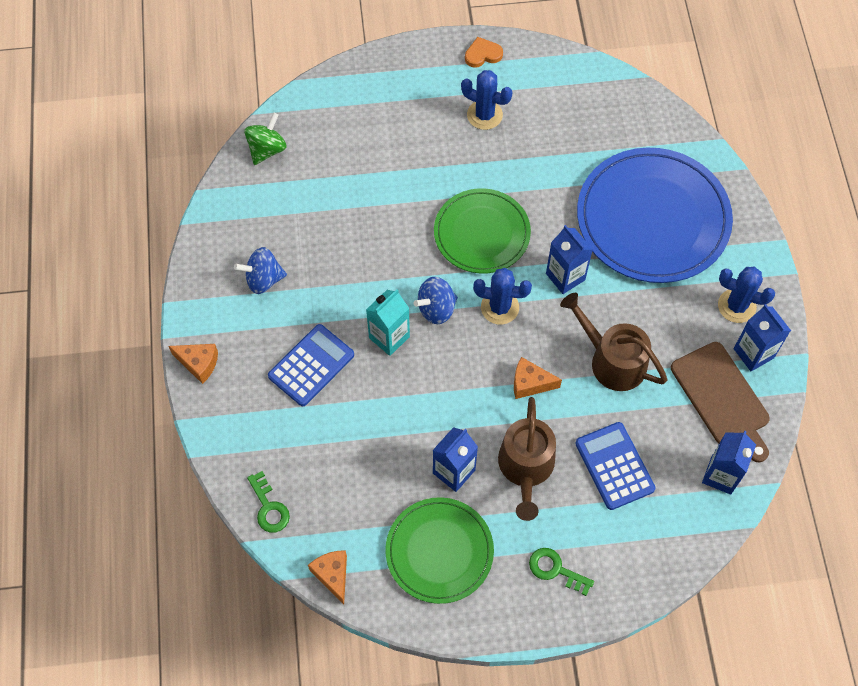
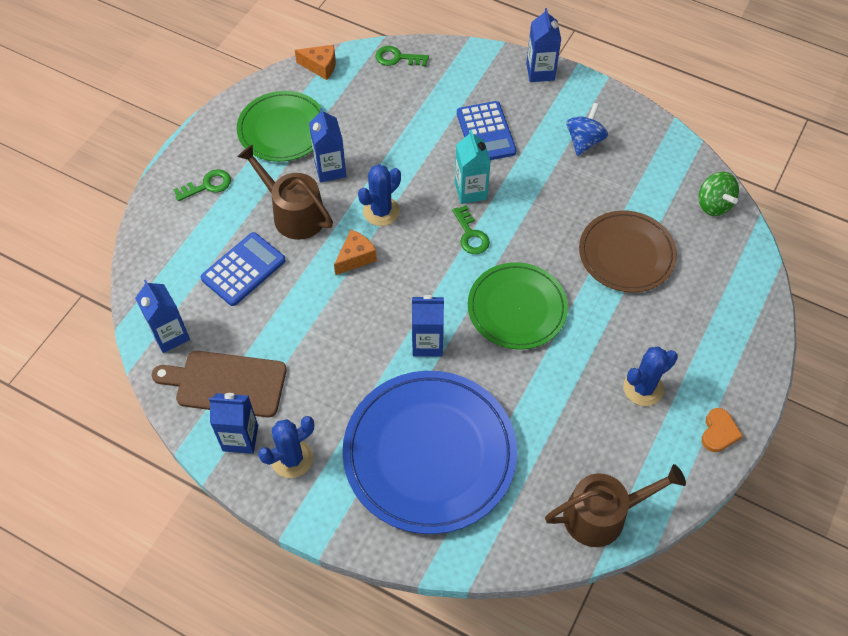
camera: 125 degrees right, 5 degrees down
orange cheese [169,344,218,384] -> blue carton [526,8,561,82]
blue spinning top [414,277,458,324] -> green key [452,205,490,254]
blue cactus [473,268,532,325] -> blue cactus moved to [358,164,401,226]
brown watering can [560,293,667,391] -> brown watering can moved to [545,464,686,547]
blue calculator [575,422,656,510] -> blue calculator turned 60 degrees counterclockwise [201,232,286,306]
none -> brown plate [579,210,677,292]

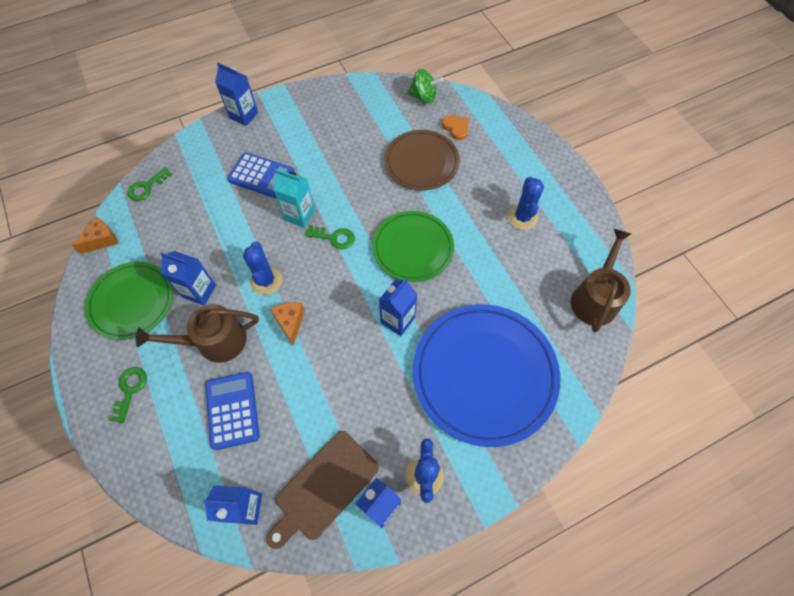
camera: 55 degrees left, 5 degrees up
blue spinning top [567,103,608,156] -> none
orange heart [702,408,743,452] -> orange heart moved to [442,115,468,140]

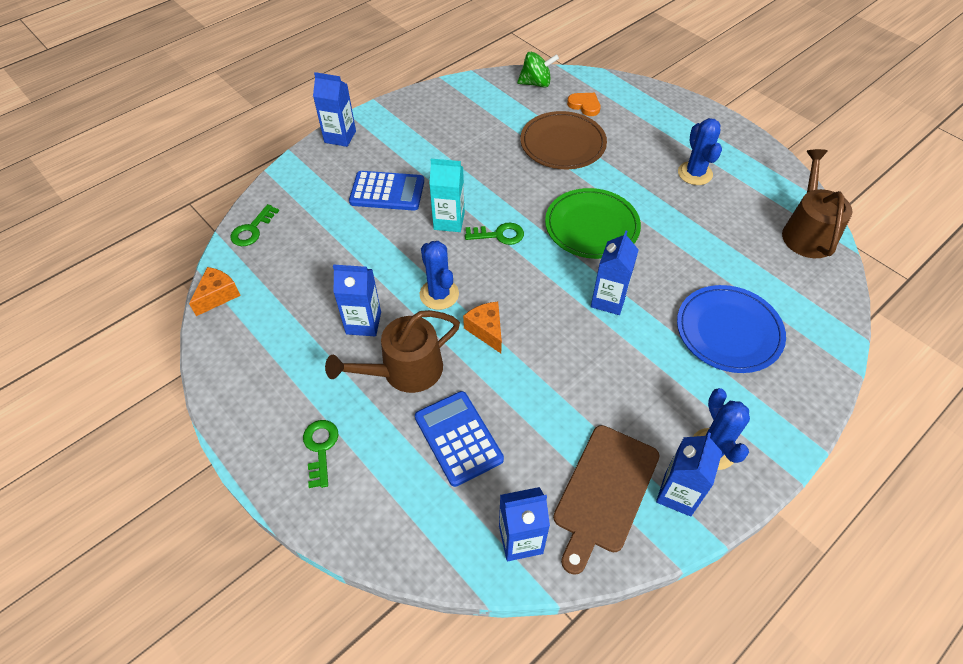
camera: 15 degrees left, 10 degrees down
green plate [85,262,173,340] -> none
blue plate [413,304,561,447] -> blue plate [677,285,786,373], size x0.62

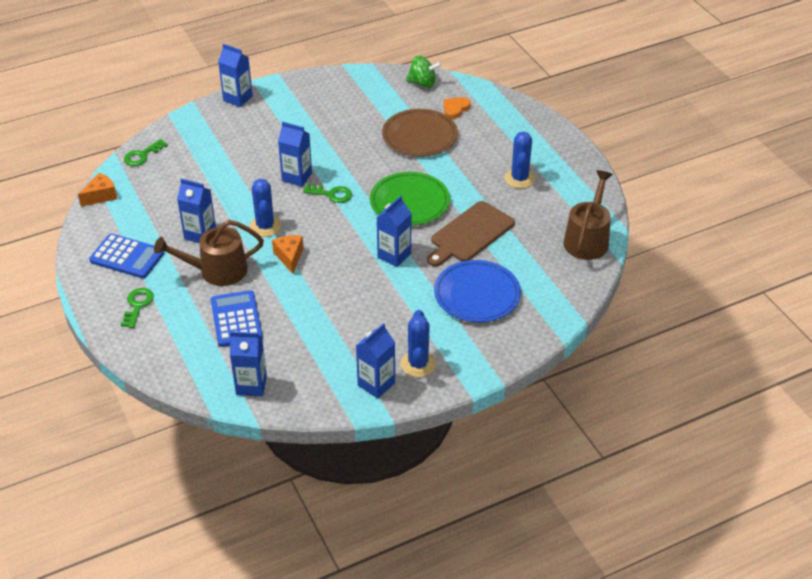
camera: 15 degrees right, 10 degrees down
blue calculator [349,171,424,211] -> blue calculator moved to [89,234,164,278]
turquoise carton [429,159,465,232] -> blue carton [278,121,312,187]
brown cutting board [553,425,660,575] -> brown cutting board moved to [427,201,515,266]
orange heart [567,93,600,116] -> orange heart turned 105 degrees counterclockwise [444,97,470,119]

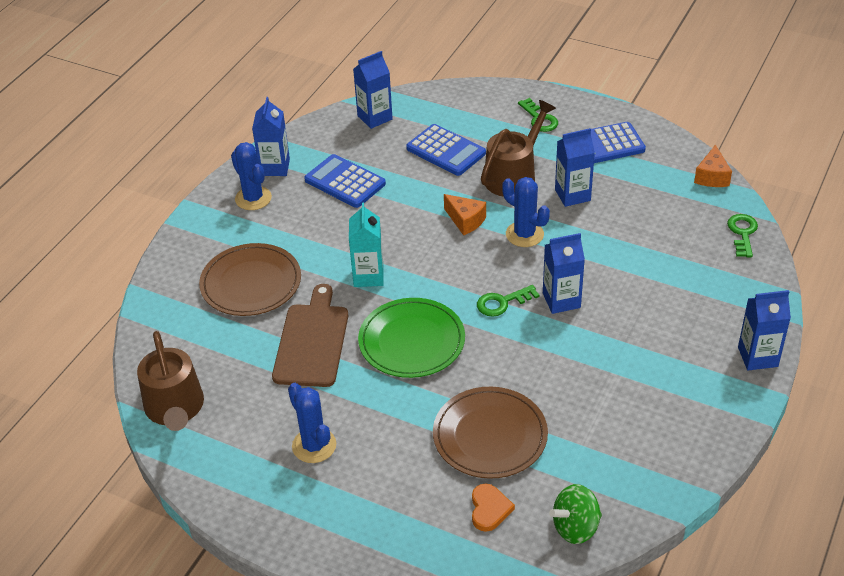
camera: 145 degrees right, 0 degrees up
blue carton [377,196,412,267] -> turquoise carton [349,203,384,287]
blue plate [434,260,521,322] -> brown plate [199,243,301,316]
none -> blue calculator [304,154,386,208]

